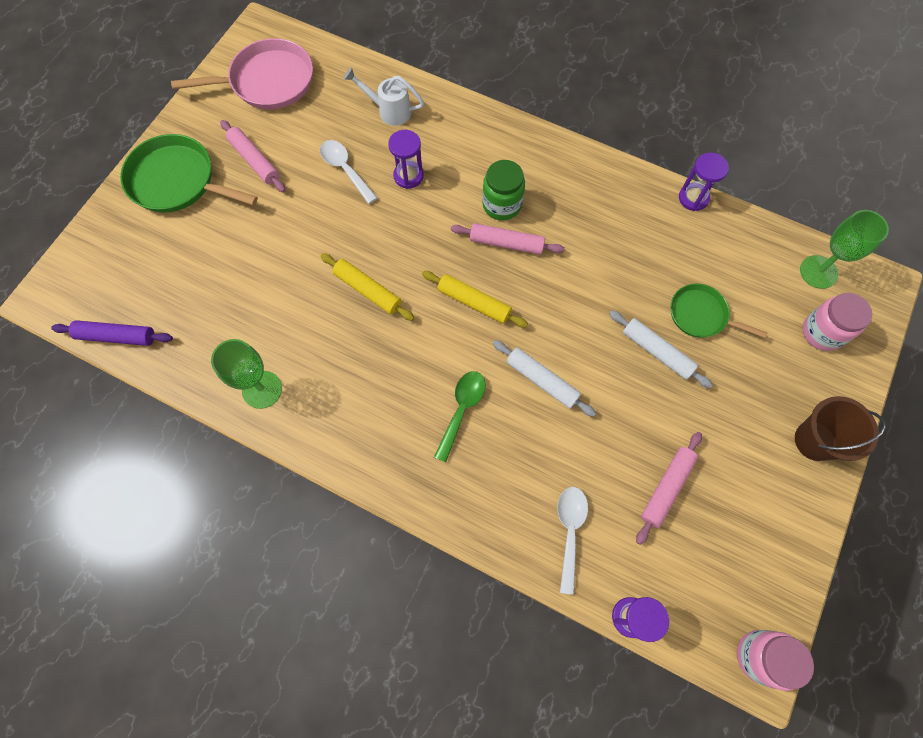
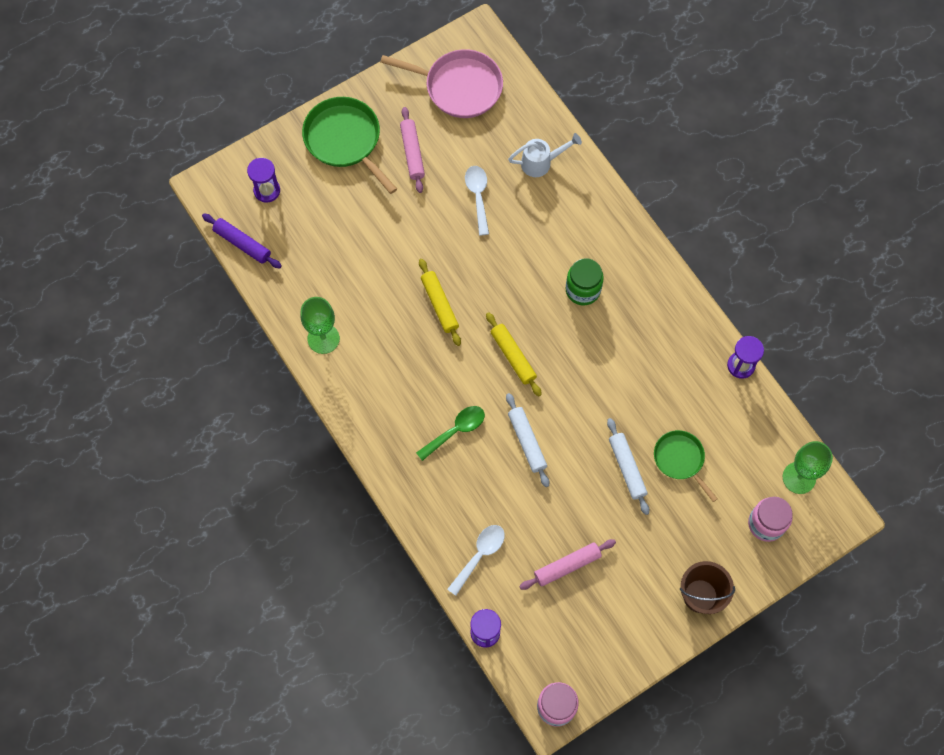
camera: 30 degrees right, 0 degrees up
white watering can [343,67,424,126] -> white watering can turned 120 degrees clockwise [508,133,582,177]
purple hourglass [388,130,424,189] -> purple hourglass moved to [247,158,280,203]
pink rolling pin [451,223,565,255] -> none

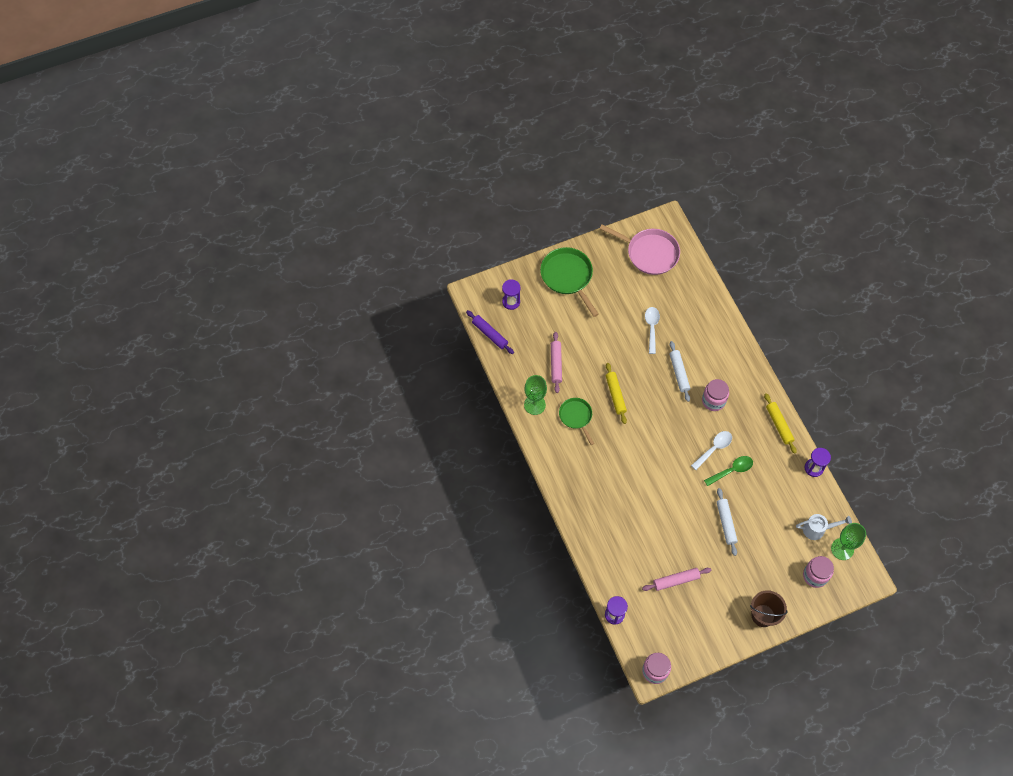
camera: 10 degrees right, 5 degrees down
pink rolling pin [400,107,425,193] -> pink rolling pin moved to [551,332,562,393]
green spoon [416,406,485,461] -> green spoon moved to [704,456,753,486]
white spoon [447,525,505,596] -> white spoon moved to [691,431,732,470]
yellow rolling pin [486,312,542,396] -> yellow rolling pin moved to [764,393,797,454]
white rolling pin [506,393,549,487] -> white rolling pin moved to [670,341,690,402]
white watering can [508,133,582,177] -> white watering can moved to [796,514,852,540]
green jar [566,258,604,305] -> pink jar [702,379,729,411]
green pan [654,430,718,502] -> green pan moved to [559,398,594,445]

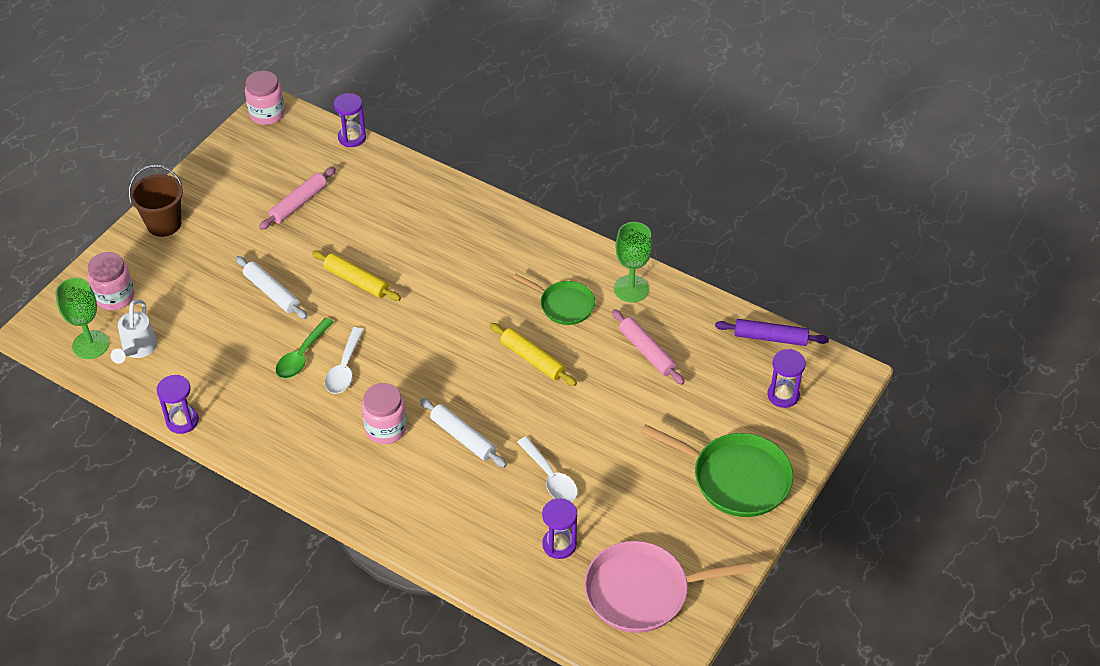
camera: 145 degrees right, 15 degrees down
yellow rolling pin [764,393,797,454] -> yellow rolling pin moved to [312,251,401,301]
white watering can [796,514,852,540] -> white watering can turned 45 degrees counterclockwise [111,299,157,364]
none -> purple hourglass [542,498,577,559]

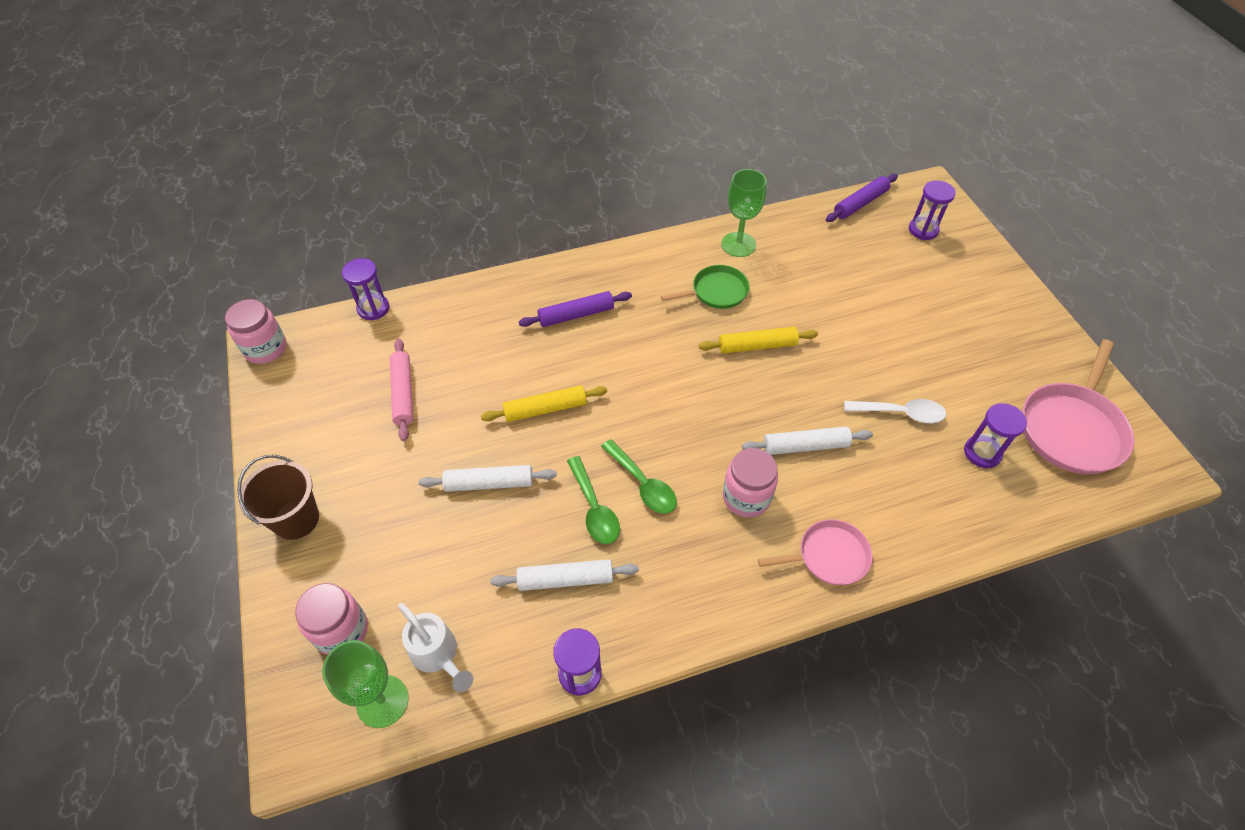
camera: 50 degrees left, 5 degrees up
white spoon [325,327,364,394] -> green spoon [601,439,677,514]
pink rolling pin [612,309,685,385] -> none
green pan [641,424,793,517] -> none
none -> white rolling pin [491,559,639,591]
none -> purple rolling pin [519,291,632,327]
none -> pink pan [758,519,873,585]

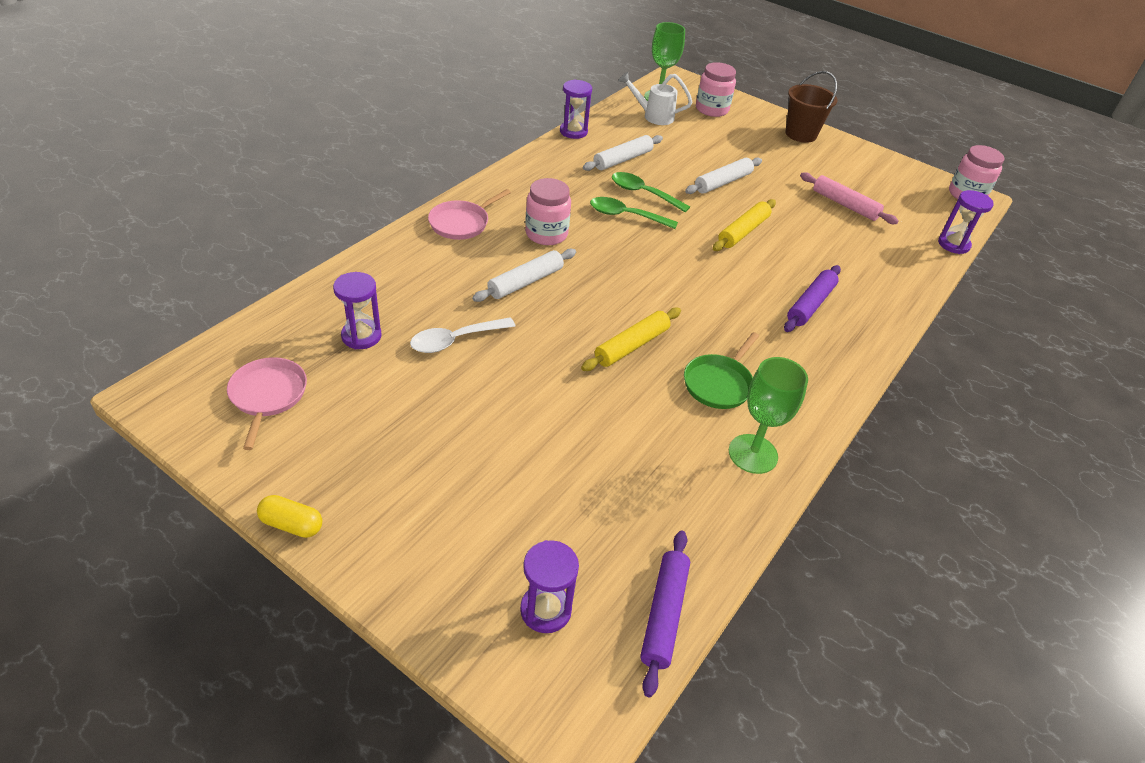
camera: 140 degrees right, 10 degrees down
pink pan [1022,339,1135,474] -> pink pan [227,357,307,450], size x0.61
none -> yellow capsule [257,495,322,538]

